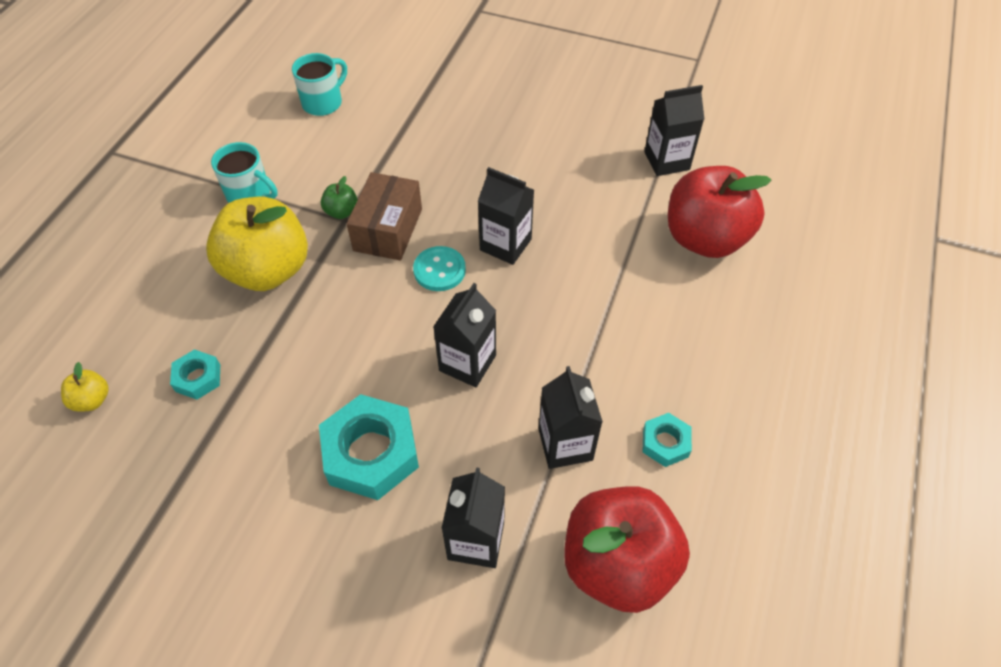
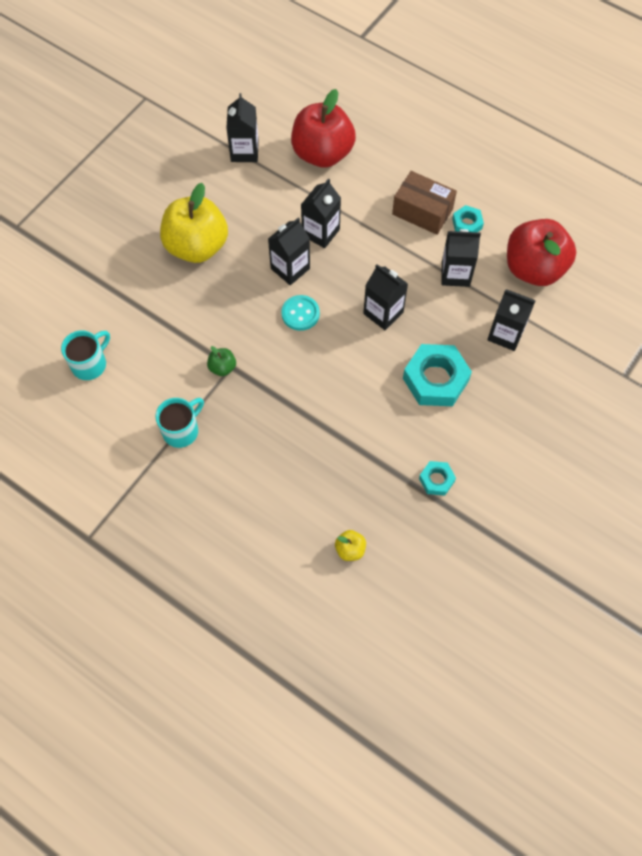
camera: 75 degrees left, 10 degrees up
turquoise nut [170,349,220,400] -> turquoise nut moved to [419,461,456,496]
yellow apple [206,196,308,291] -> yellow apple moved to [160,183,228,263]
turquoise mug [292,53,347,116] -> turquoise mug turned 75 degrees clockwise [61,330,110,380]
brown box [347,172,422,261] -> brown box moved to [392,171,457,235]
none -> black carton [301,179,341,248]

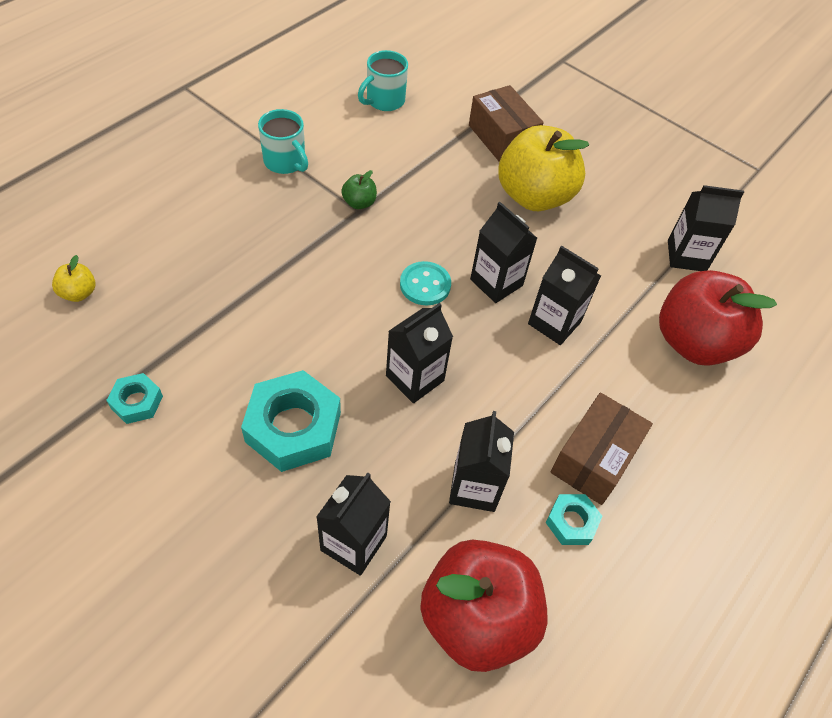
camera: 90 degrees right, 10 degrees down
turquoise mug [61,330,110,380] -> turquoise mug turned 90 degrees clockwise [358,50,408,111]
none -> brown box [469,85,544,162]

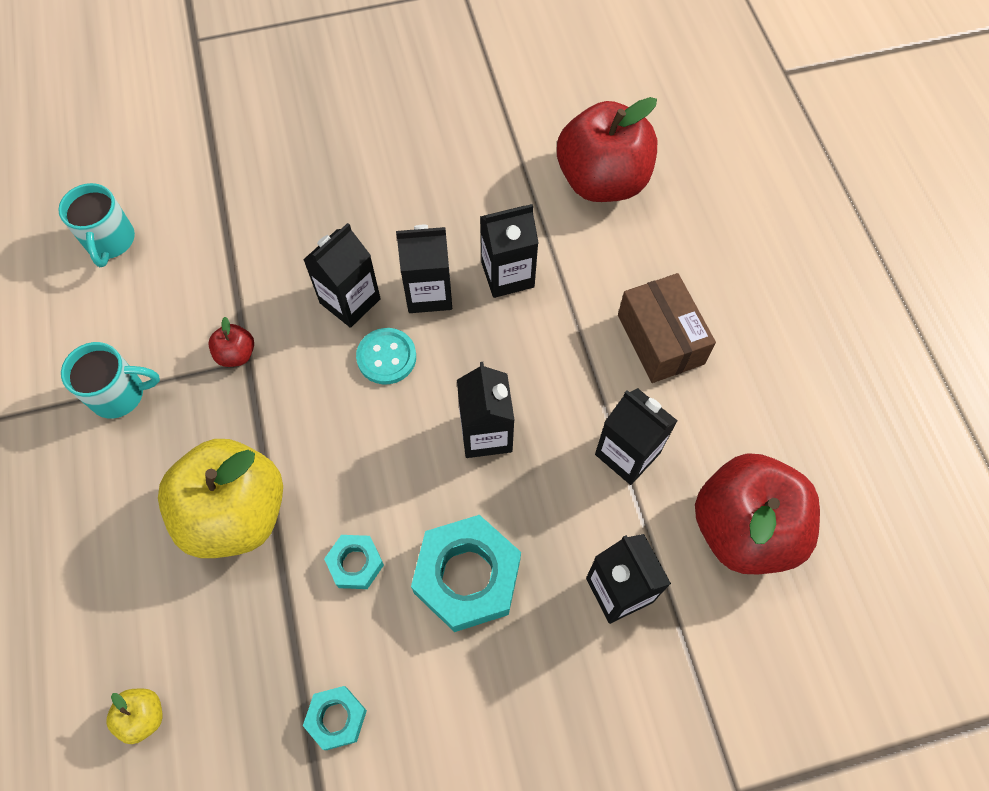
camera: 50 degrees left, 10 degrees up
green apple [341,170,377,209] -> red apple [208,317,254,367]
brown box [469,85,544,162] -> none
yellow apple [498,125,589,211] -> yellow apple moved to [158,439,283,558]
turquoise nut [546,494,602,545] -> turquoise nut moved to [324,535,384,589]
black carton [668,185,744,271] -> black carton moved to [303,223,381,328]

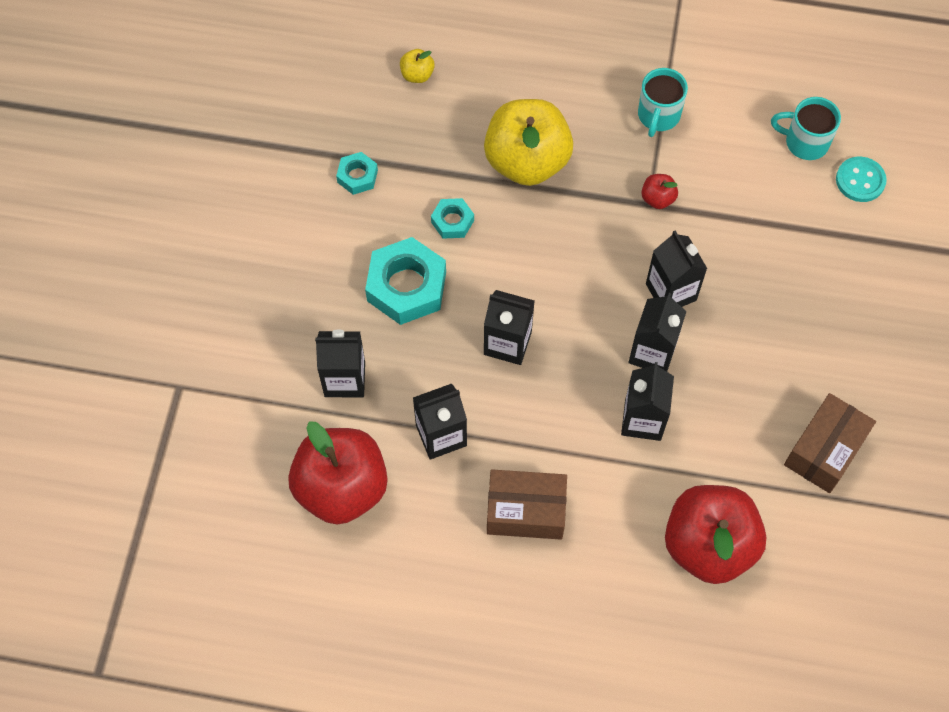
camera: 115 degrees right, 0 degrees up
turquoise button [356,328,416,384] -> turquoise button moved to [836,157,887,202]
none -> brown box [784,393,876,493]

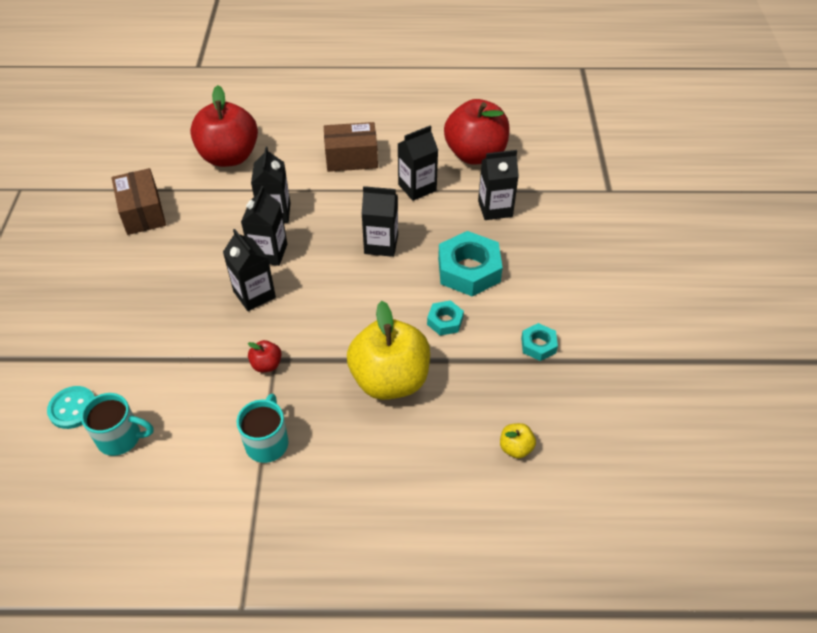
camera: 170 degrees right, 15 degrees down
brown box [784,393,876,493] -> brown box turned 45 degrees counterclockwise [111,168,166,235]

